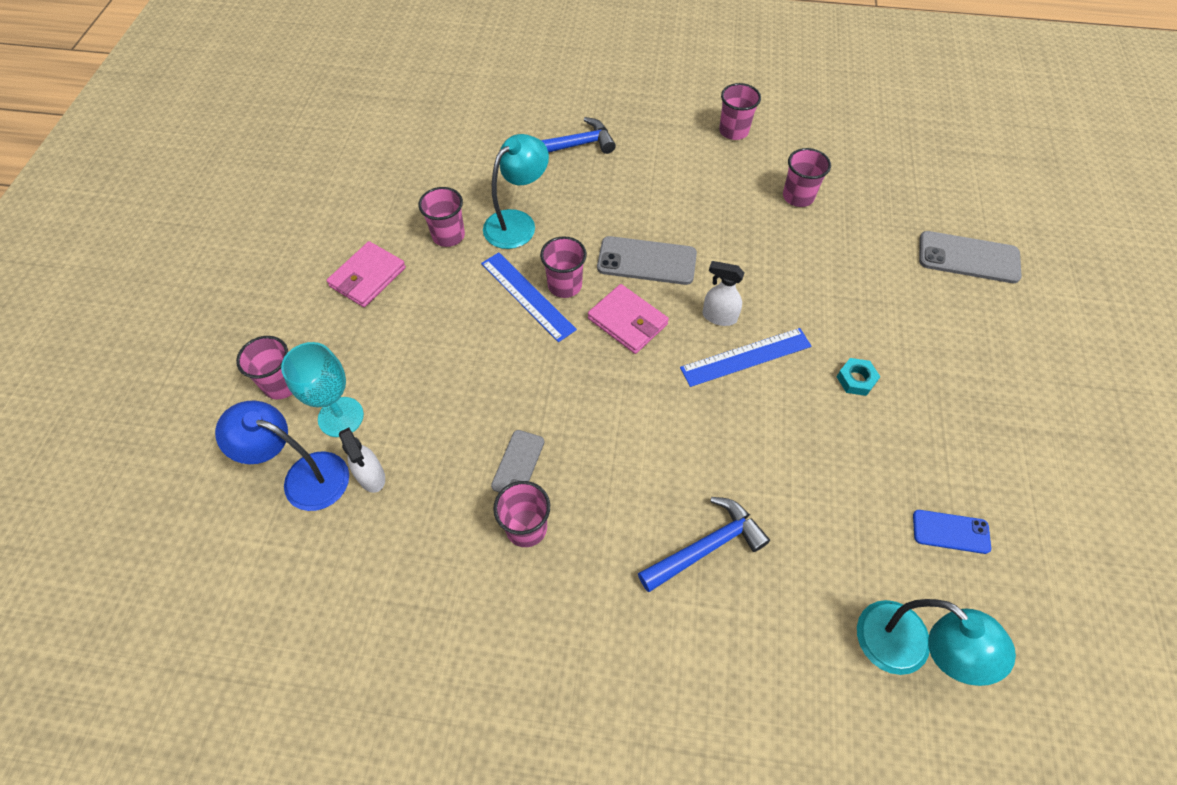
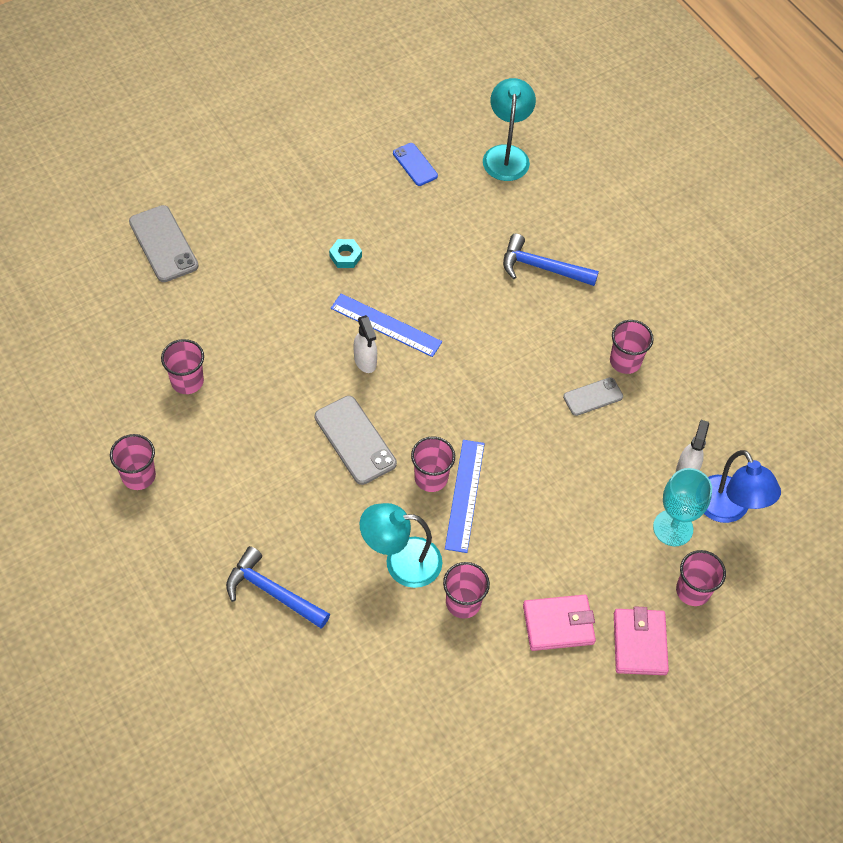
camera: 135 degrees left, 0 degrees up
pink wallet [588,284,669,354] -> pink wallet moved to [614,606,669,675]

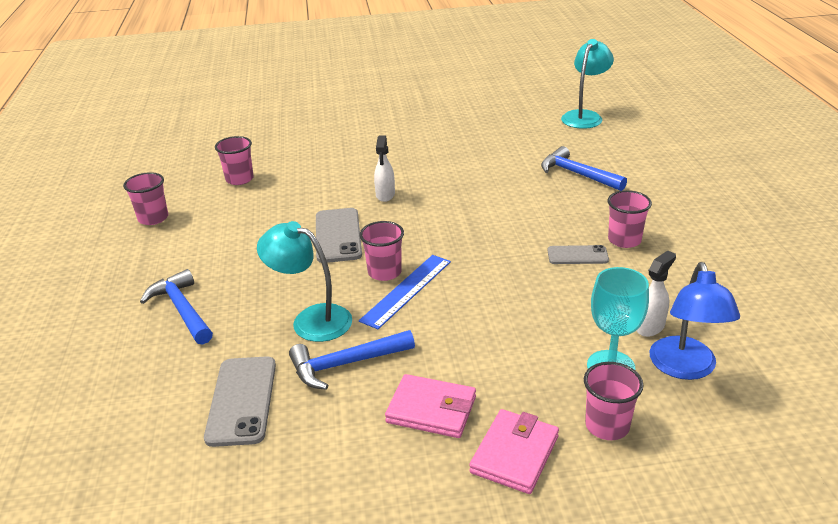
camera: 30 degrees right, 25 degrees down
grey phone [129,205,199,282] -> grey phone moved to [204,356,276,447]
turquoise nut [329,239,362,268] -> none
blue ruler [331,294,442,357] -> none
blue phone [393,143,438,186] -> none
pink cup [443,562,490,619] -> blue hammer [289,330,415,390]

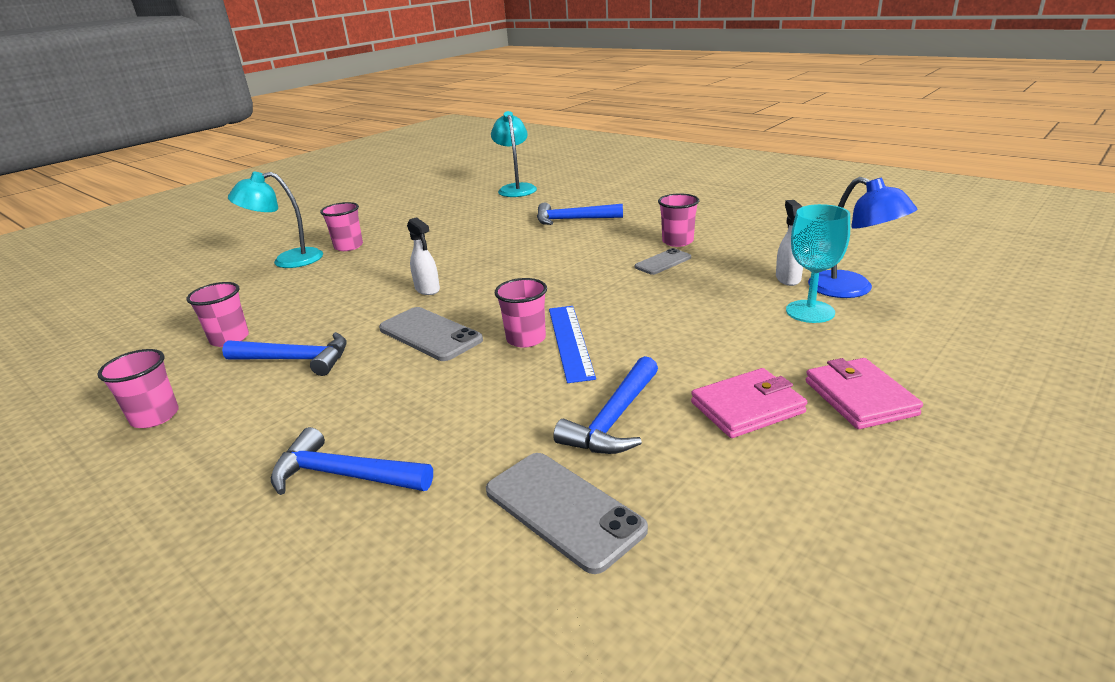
camera: 40 degrees left, 5 degrees down
turquoise lamp [257,221,352,342] -> turquoise lamp moved to [228,172,323,268]
pink cup [584,362,644,440] -> pink cup moved to [320,202,363,251]
none -> blue hammer [222,332,347,376]

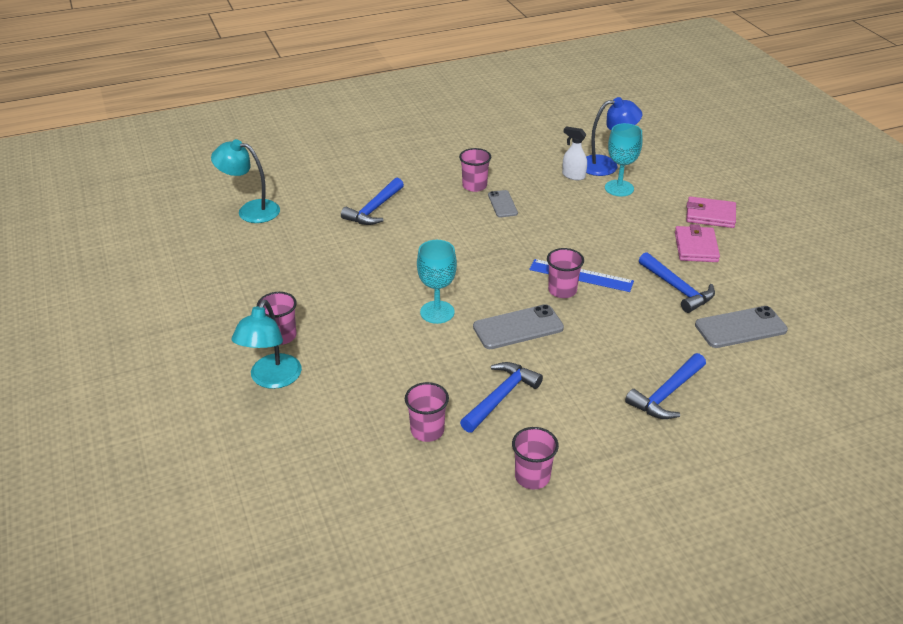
camera: 65 degrees left, 10 degrees up
white spray bottle [407,217,440,295] -> turquoise goblet [417,240,457,324]

